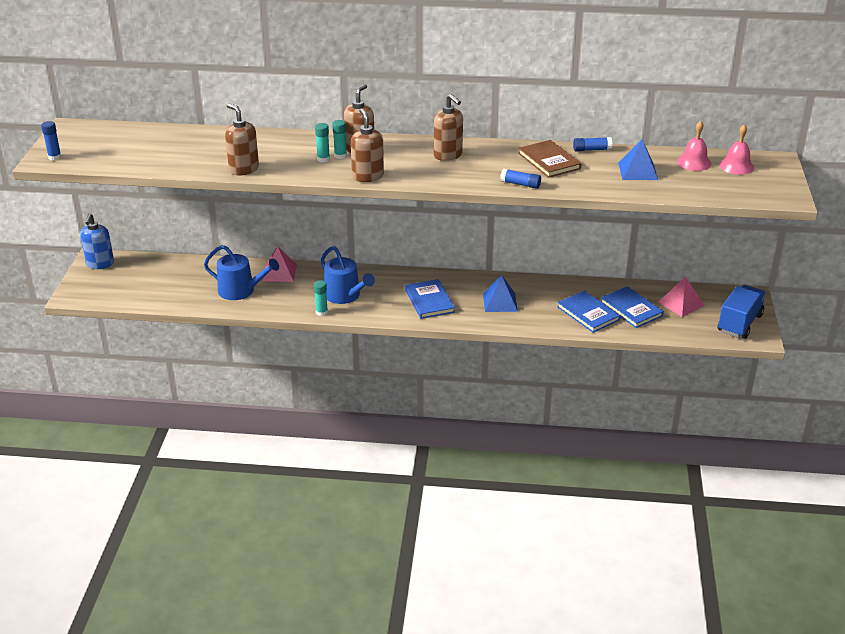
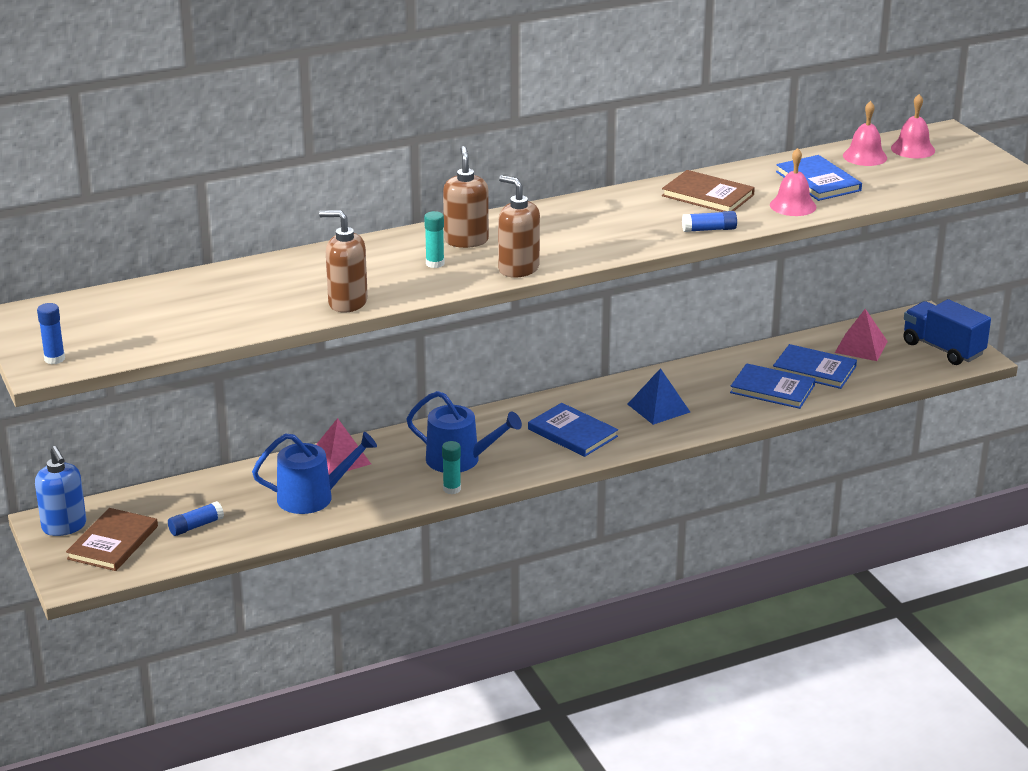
camera: 30 degrees left, 5 degrees down
turquoise glue stick [332,120,347,159] -> none
brown soap dispenser [434,94,463,161] -> none
blue glue stick [573,137,612,152] -> blue glue stick moved to [168,501,224,536]
blue pyramid [618,140,658,180] -> blue book [776,155,862,201]
blue truck [718,285,766,339] -> blue truck turned 45 degrees counterclockwise [903,299,991,365]
none -> brown book [66,508,158,571]
none -> pink bell [770,148,816,216]

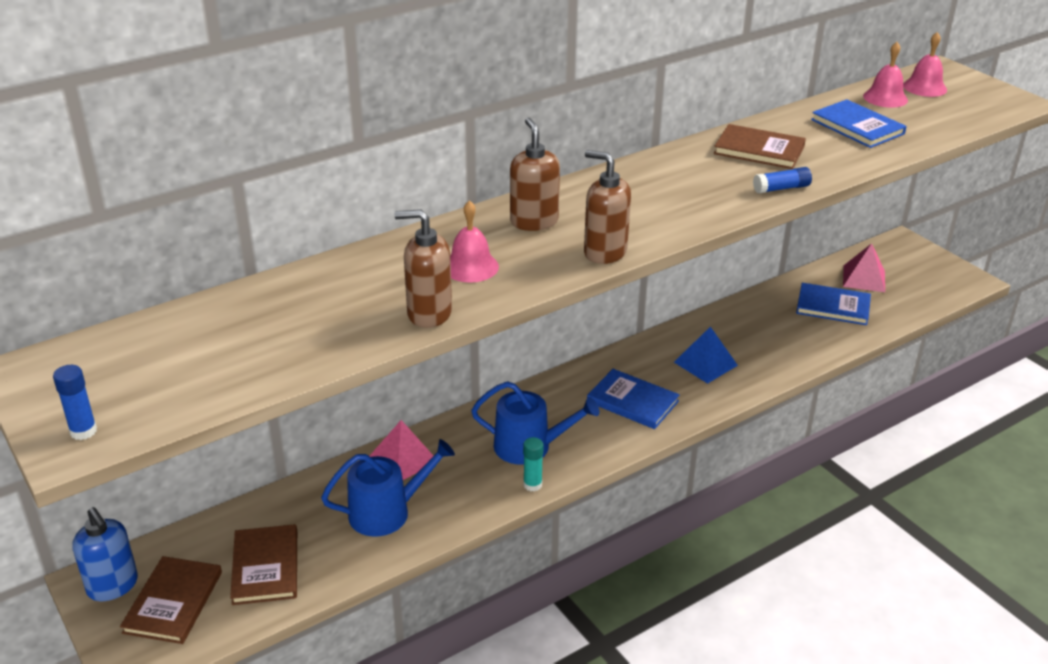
camera: 10 degrees left, 5 degrees up
blue glue stick [168,501,224,536] -> brown book [230,524,297,605]
turquoise glue stick [424,211,444,268] -> none
blue book [730,363,815,409] -> none
pink bell [770,148,816,216] -> pink bell moved to [450,200,499,283]
blue truck [903,299,991,365] -> none

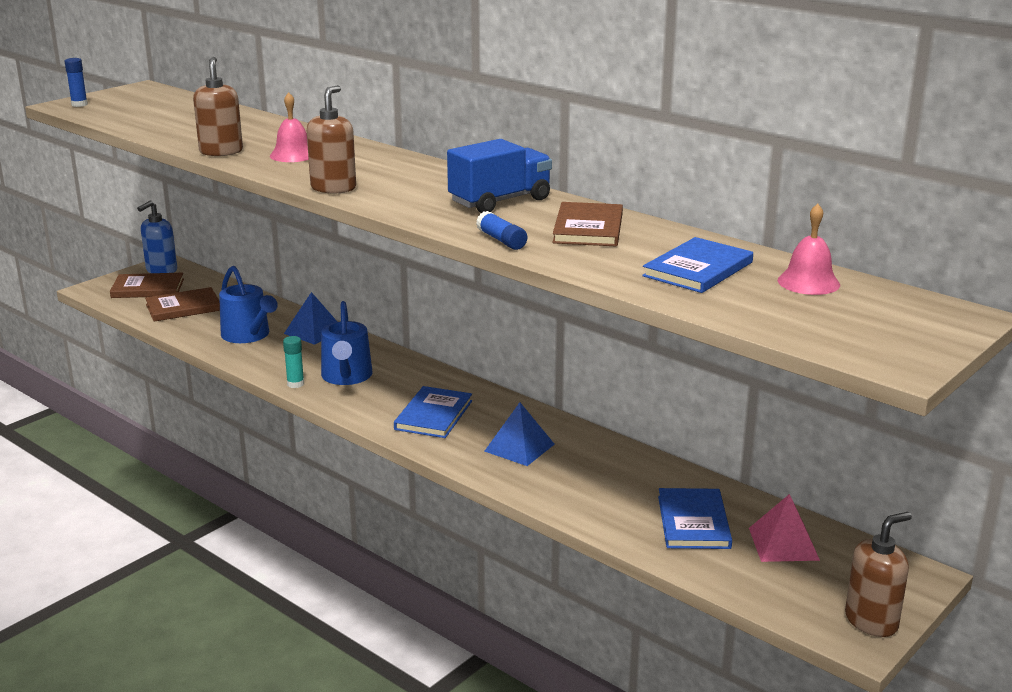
camera: 75 degrees right, 10 degrees down
pink pyramid [370,420,433,480] -> blue pyramid [284,292,337,345]
brown soap dispenser [510,118,560,231] -> brown soap dispenser moved to [845,512,912,637]
pink bell [903,32,947,97] -> none
none -> blue truck [447,139,552,213]

